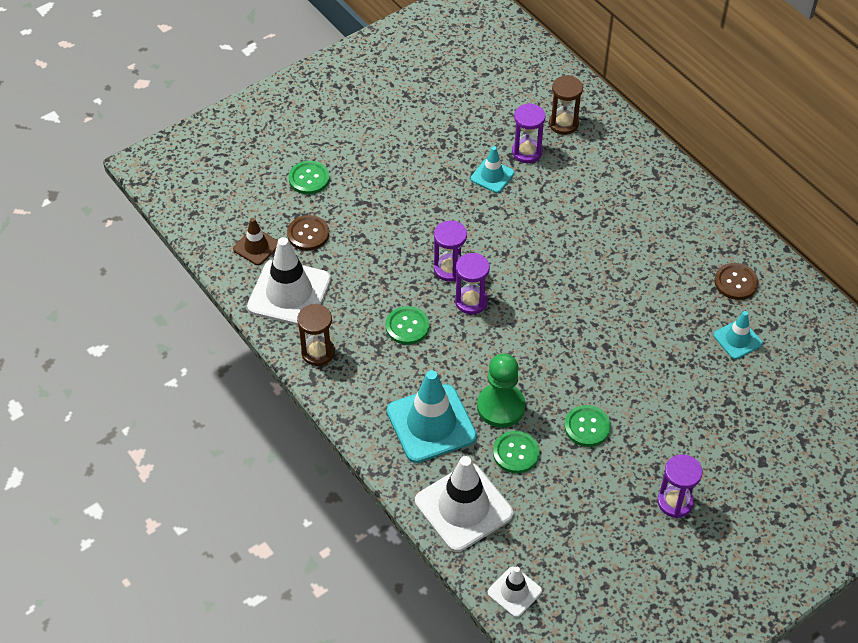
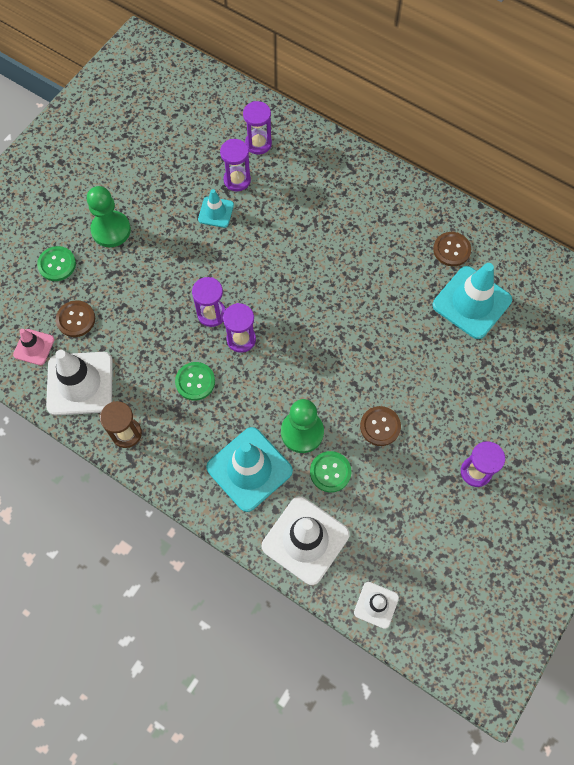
camera: 20 degrees left, 15 degrees up
brown traffic cone [233,218,278,265] -> pink traffic cone [13,329,55,365]
brown hourglass [549,75,583,135] -> purple hourglass [243,101,272,155]
green button [564,405,611,447] -> brown button [360,406,401,446]
turquoise traffic cone [714,311,762,359] -> turquoise traffic cone [432,263,512,339], size x1.89
none -> green pawn [87,186,131,247]

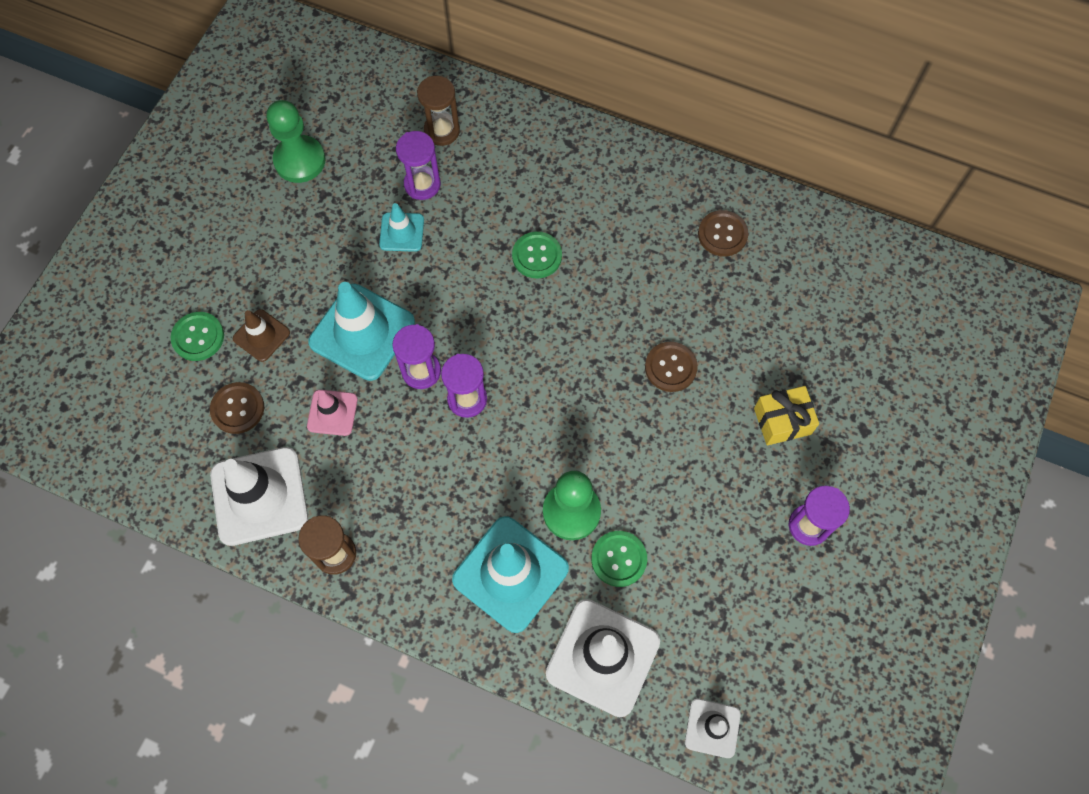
camera: 10 degrees left, 0 degrees up
pink traffic cone [13,329,55,365] -> pink traffic cone moved to [307,390,358,436]
green pawn [87,186,131,247] -> green pawn moved to [266,100,325,183]
green button [175,362,215,401] -> green button moved to [512,232,562,279]
purple hourglass [243,101,272,155] -> brown hourglass [417,76,460,146]
brown button [360,406,401,446] -> brown button moved to [645,342,698,392]
turquoise traffic cone [432,263,512,339] -> turquoise traffic cone moved to [308,282,415,381]
none -> brown traffic cone [233,309,290,362]
none -> yellow gift [754,386,819,445]

